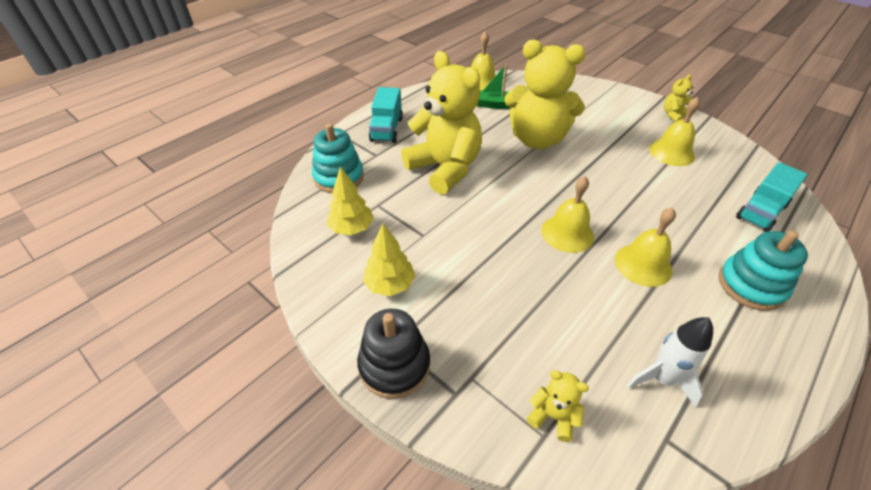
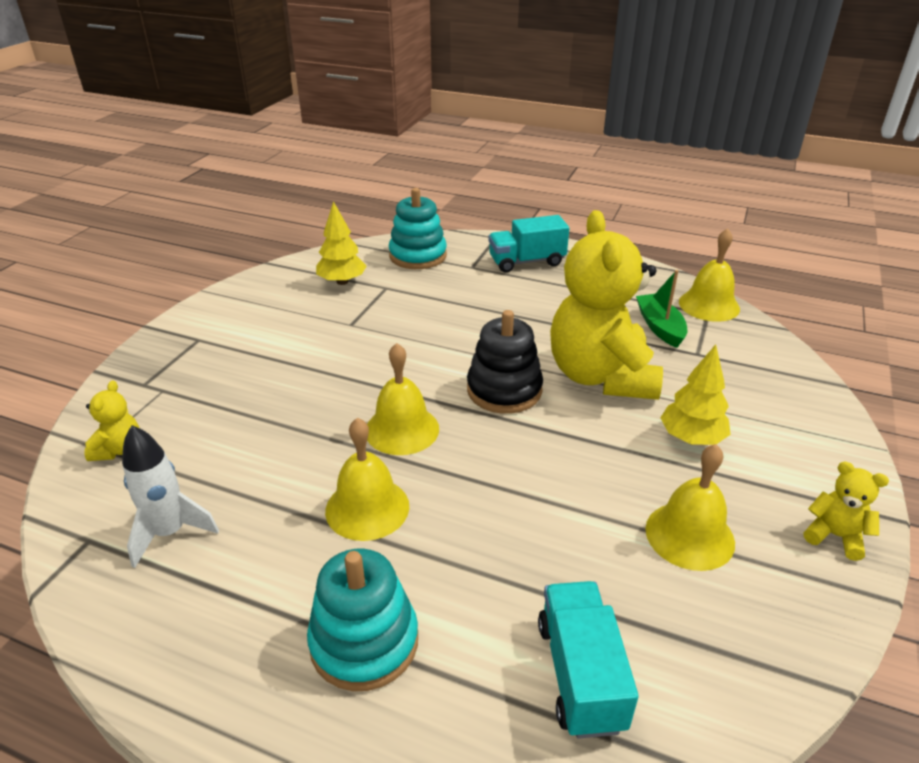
camera: 70 degrees right, 10 degrees down
black stacking toy [357,309,430,399] -> black stacking toy moved to [467,310,543,414]
yellow tree [363,224,415,296] -> yellow tree moved to [660,344,731,445]
yellow teddy bear [401,51,482,195] -> none
turquoise truck [736,162,808,232] -> turquoise truck turned 60 degrees clockwise [538,581,639,739]

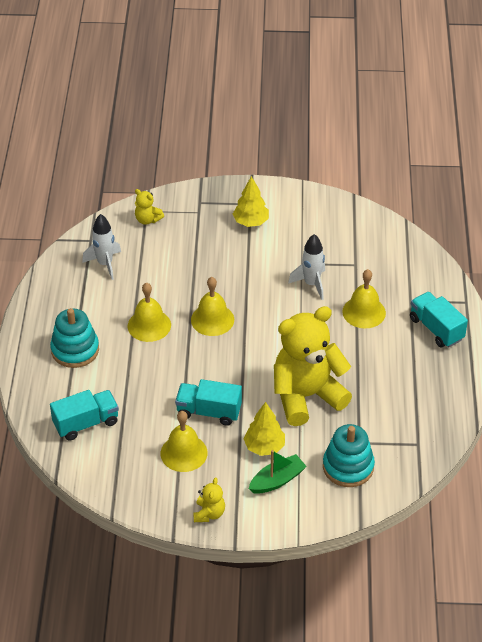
camera: 70 degrees right, 10 degrees up
yellow teddy bear [85,380,139,461] -> yellow teddy bear turned 45 degrees clockwise [135,189,164,225]
yellow tree [316,201,367,285] -> yellow tree moved to [233,176,269,227]
turquoise stacking toy [389,188,447,269] -> turquoise stacking toy moved to [323,424,375,487]
black stacking toy [467,310,543,414] -> none
green boat [636,270,687,348] -> green boat moved to [249,450,307,494]
yellow bell [679,228,740,322] -> yellow bell moved to [342,269,386,328]
none -> turquoise truck [175,379,242,426]
none -> white rocket [288,234,325,300]

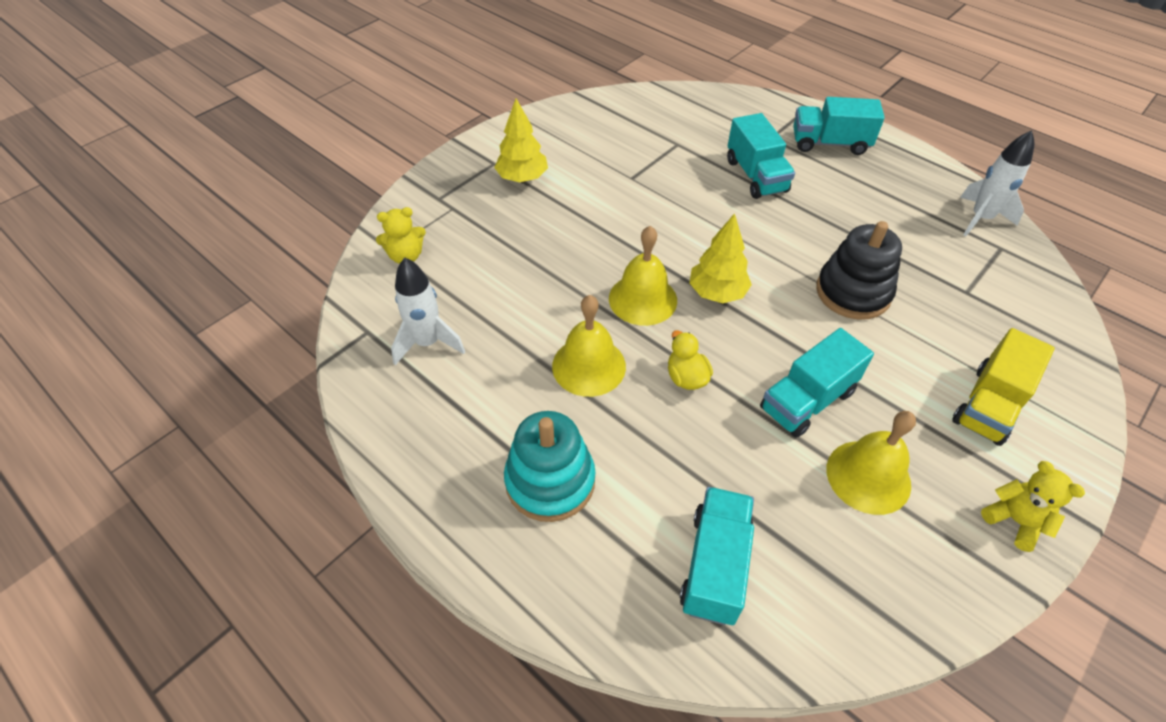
camera: 50 degrees left, 5 degrees up
yellow tree [243,402,285,456] -> yellow tree moved to [689,213,752,303]
green boat [249,450,307,494] -> yellow truck [952,328,1055,446]
yellow teddy bear [274,306,352,426] -> black stacking toy [816,221,902,320]
white rocket [288,234,325,300] -> white rocket moved to [960,130,1035,236]
turquoise stacking toy [323,424,375,487] -> none
yellow bell [342,269,386,328] -> turquoise truck [727,113,795,199]
none -> yellow duck [668,330,713,390]

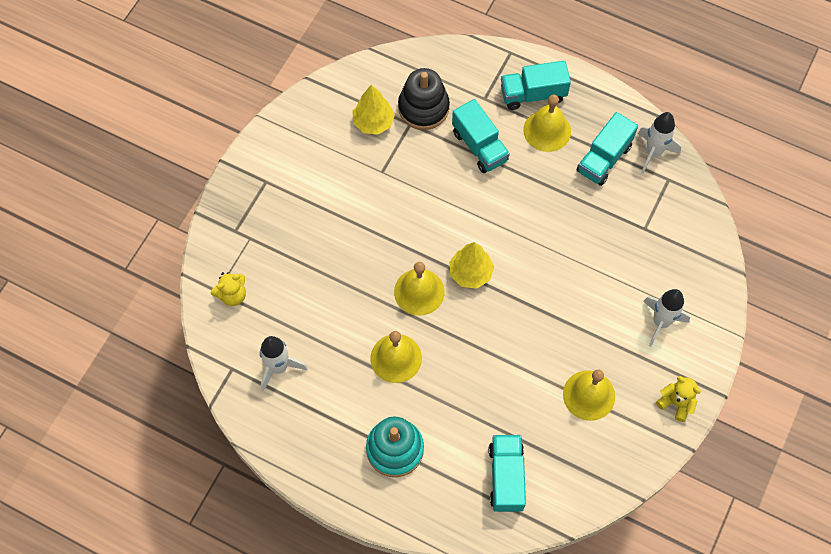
camera: 15 degrees left, 15 degrees up
yellow tree [494,99,548,182] -> yellow tree moved to [352,85,395,135]
yellow duck [668,330,713,390] -> none
turquoise truck [760,328,874,438] -> turquoise truck moved to [577,112,638,186]
black stacking toy [816,221,902,320] -> black stacking toy moved to [398,68,450,130]
yellow truck [952,328,1055,446] -> white rocket [643,289,690,347]
none -> yellow bell [523,95,571,152]

